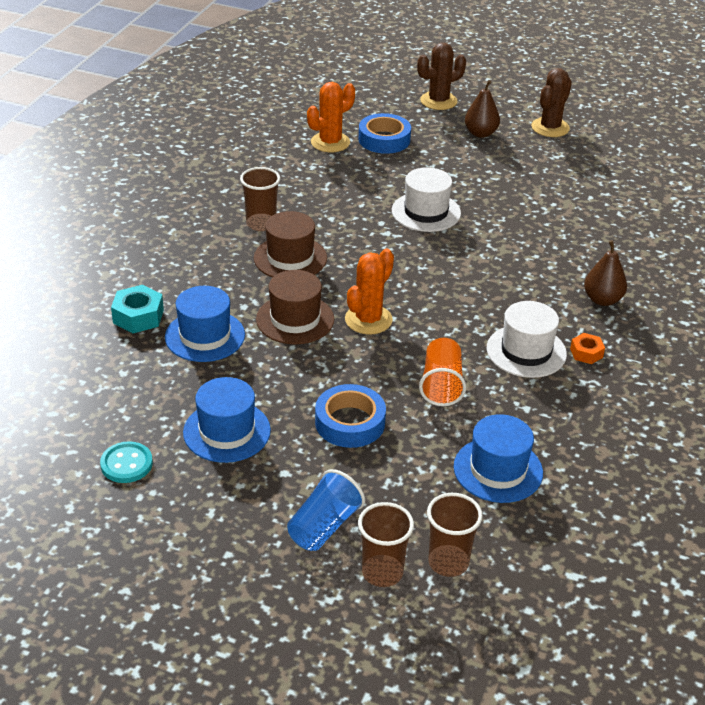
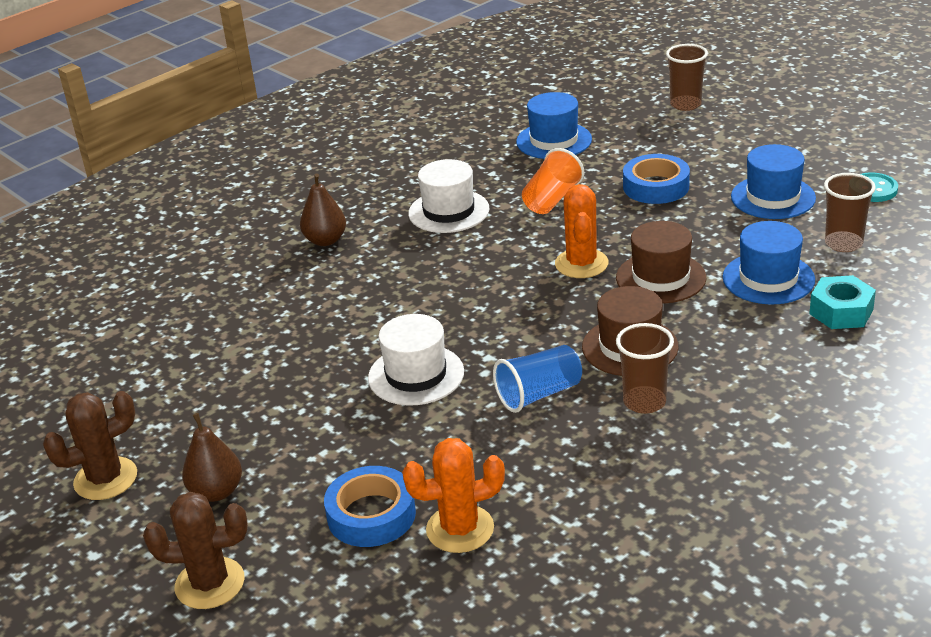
camera: 150 degrees left, 5 degrees down
blue cup [287,469,365,551] -> blue cup moved to [493,345,582,413]
orange cactus [345,249,394,334] -> orange cactus turned 60 degrees counterclockwise [555,184,609,278]
brown cup [427,493,483,577] -> brown cup moved to [824,173,876,252]
orange nut [570,333,605,364] -> none

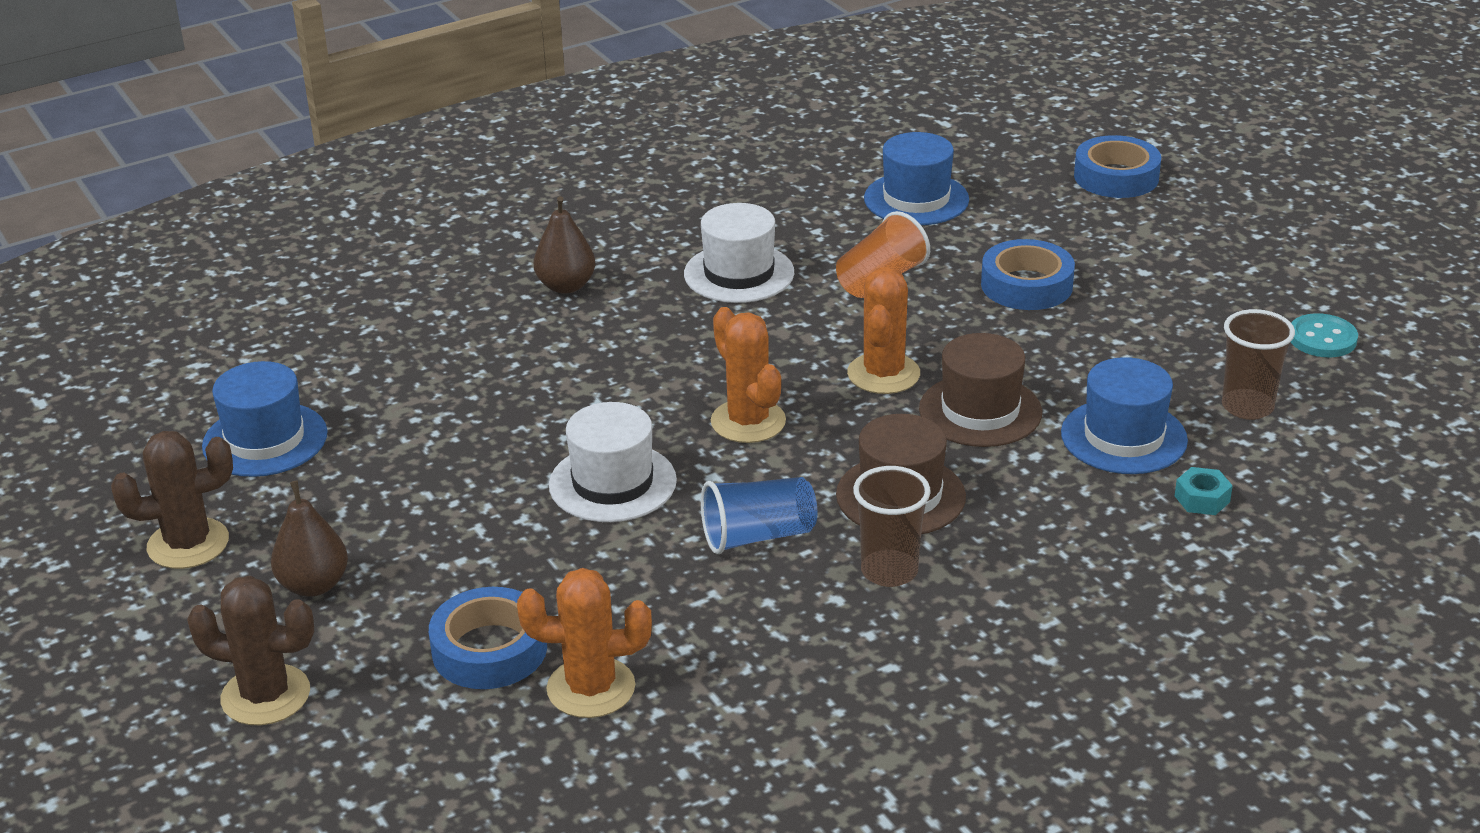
camera: 10 degrees right, 0 degrees up
brown cup [666,44,708,111] -> blue tape [1074,135,1161,198]
blue hat [731,144,816,219] -> blue hat moved to [202,361,327,477]
turquoise nut [809,275,876,329] -> turquoise nut [1175,467,1233,515], size x0.62
none -> orange cactus [711,307,786,443]

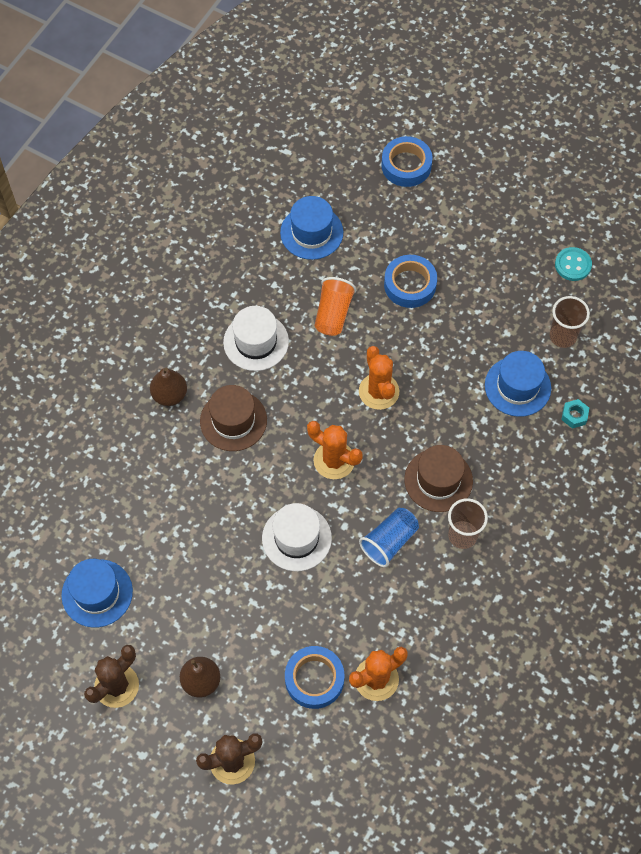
camera: 30 degrees left, 30 degrees up
brown hat [919,333,1042,447] -> brown hat moved to [200,385,267,451]

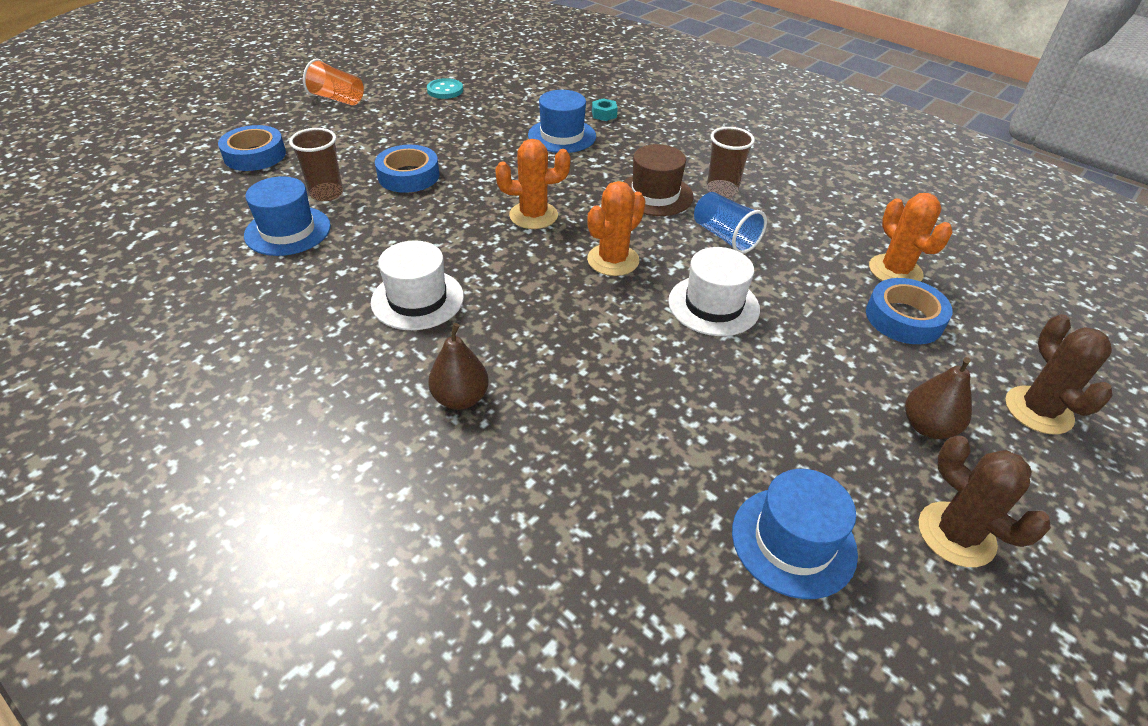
camera: 80 degrees left, 20 degrees down
brown hat [200,385,267,451] -> none
orange cup [315,277,356,336] -> orange cup moved to [303,59,364,105]
brown cup [550,296,590,348] -> brown cup moved to [289,128,343,201]

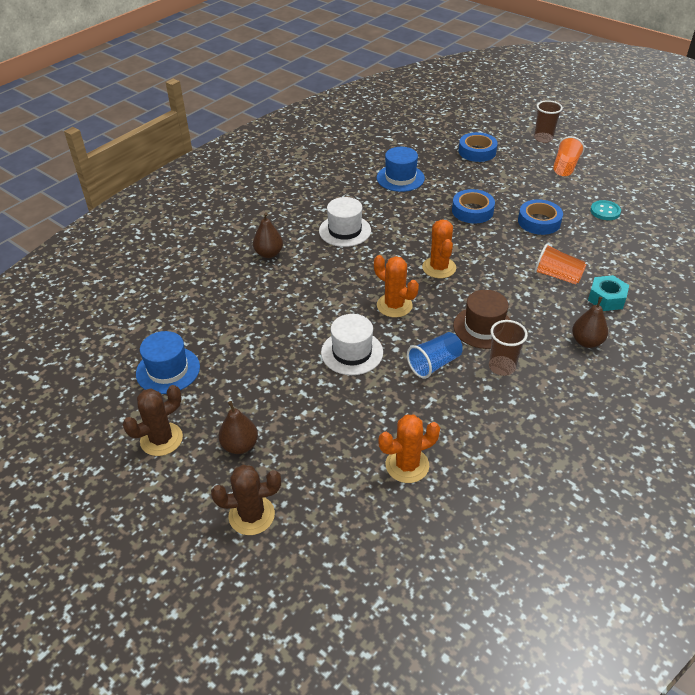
camera: 90 degrees right, 0 degrees up
brown cup [289,128,343,201] -> brown cup moved to [534,100,563,143]
blue hat [528,90,596,153] -> orange cup [534,244,587,284]
turquoise nut [592,98,618,121] -> turquoise nut [588,275,629,311], size x1.60
blue tape [866,278,953,344] -> blue tape moved to [518,199,563,235]
none -> brown pear [572,297,608,348]

